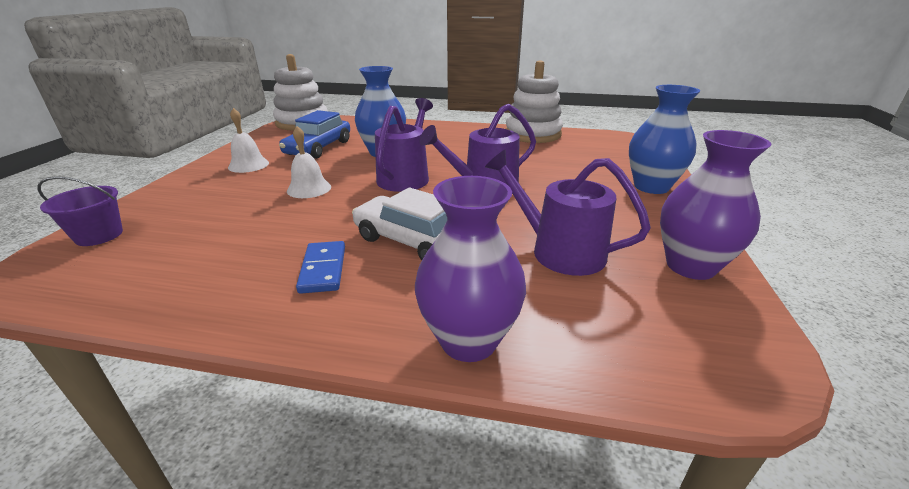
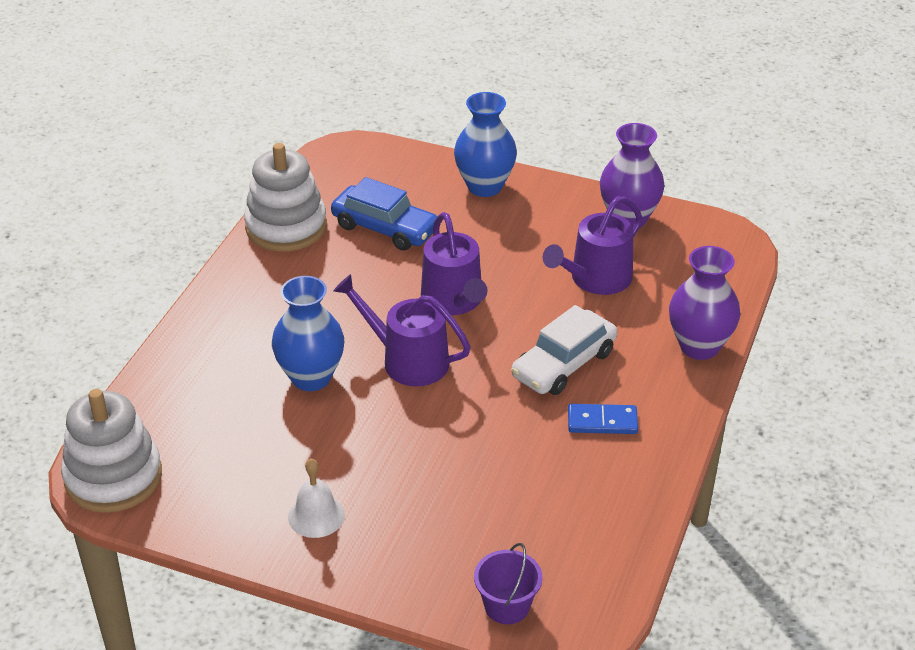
camera: 80 degrees left, 10 degrees up
blue car [279,110,350,159] -> blue car moved to [331,177,437,251]
white bell [287,126,331,198] -> none

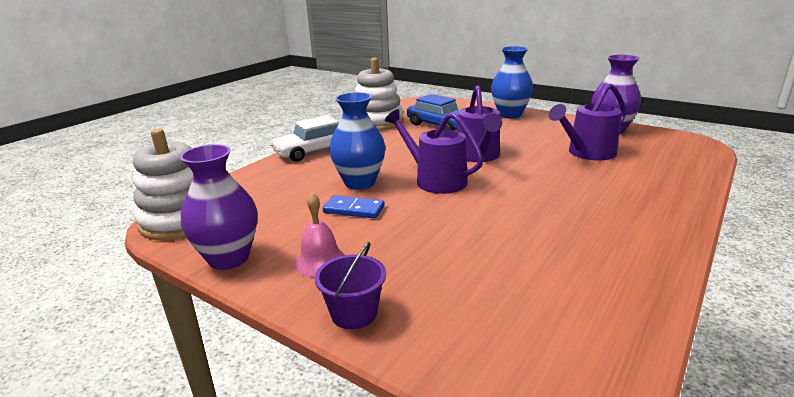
camera: 15 degrees right, 15 degrees down
white bell [288,458,345,538] -> pink bell [294,193,345,277]
purple bucket [474,543,542,624] -> purple bucket moved to [315,242,386,329]
white car [511,305,617,395] -> white car moved to [270,115,339,162]
blue domino [568,404,638,434] -> blue domino moved to [322,195,385,219]
purple vase [669,246,740,360] -> purple vase moved to [180,144,258,270]

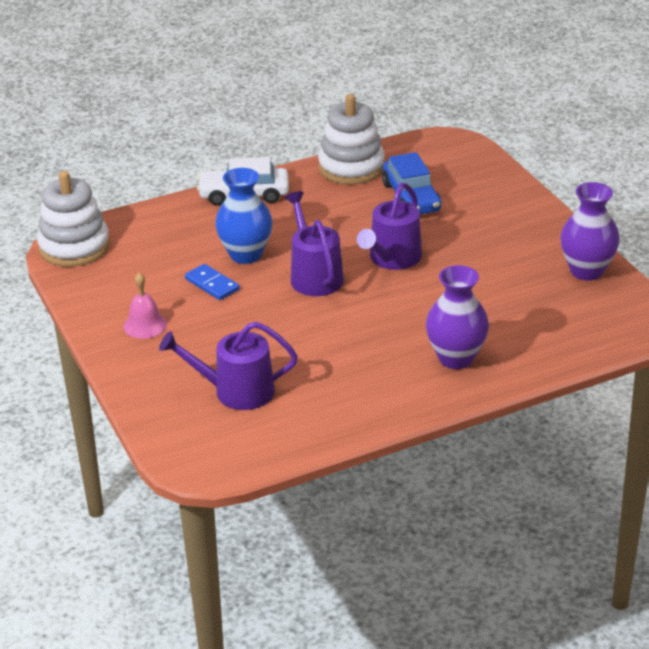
camera: 30 degrees right, 10 degrees up
purple vase [180,144,258,270] -> purple vase moved to [426,265,489,369]
purple bucket [315,242,386,329] -> none
blue vase [491,46,533,119] -> none
purple watering can [549,84,626,161] -> purple watering can moved to [159,322,298,410]

